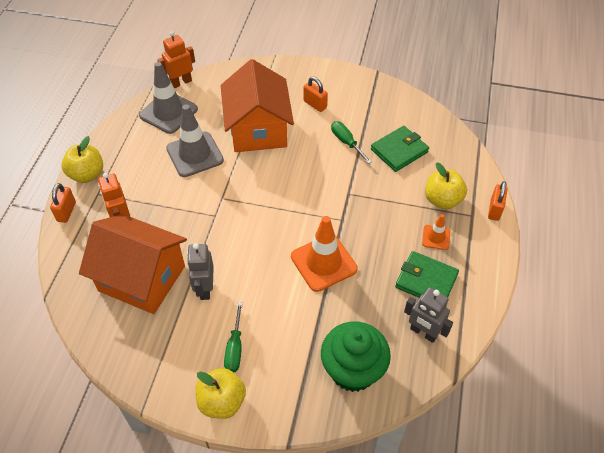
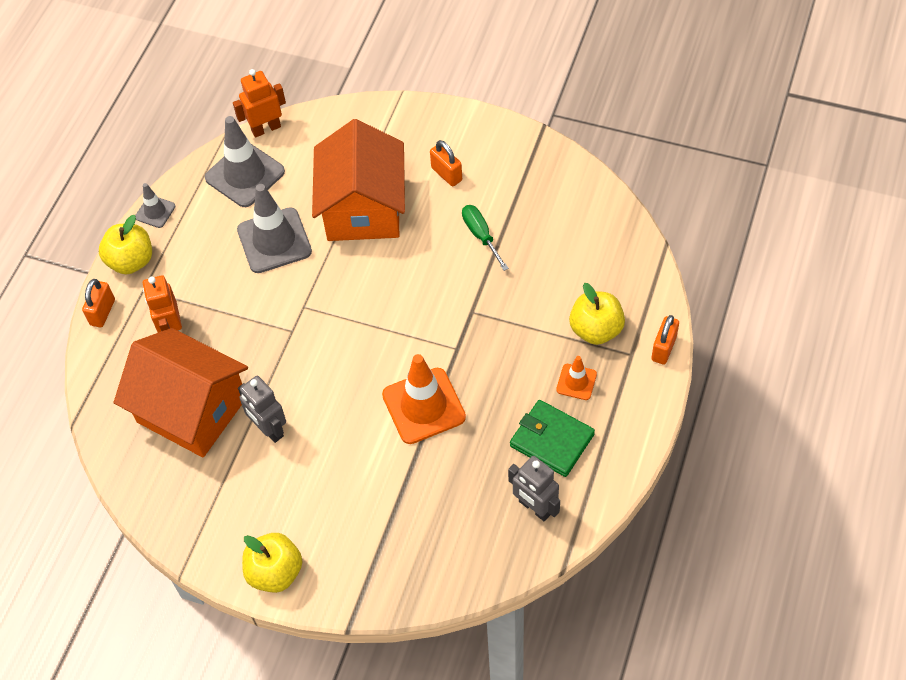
camera: 10 degrees right, 5 degrees up
grey robot [187,243,214,300] -> grey robot turned 45 degrees counterclockwise [238,376,286,443]
green screwdriver [224,302,243,372] -> none
green cupcake [321,322,391,392] -> none
green wallet [371,126,429,172] -> none
none -> grey traffic cone [135,183,175,228]

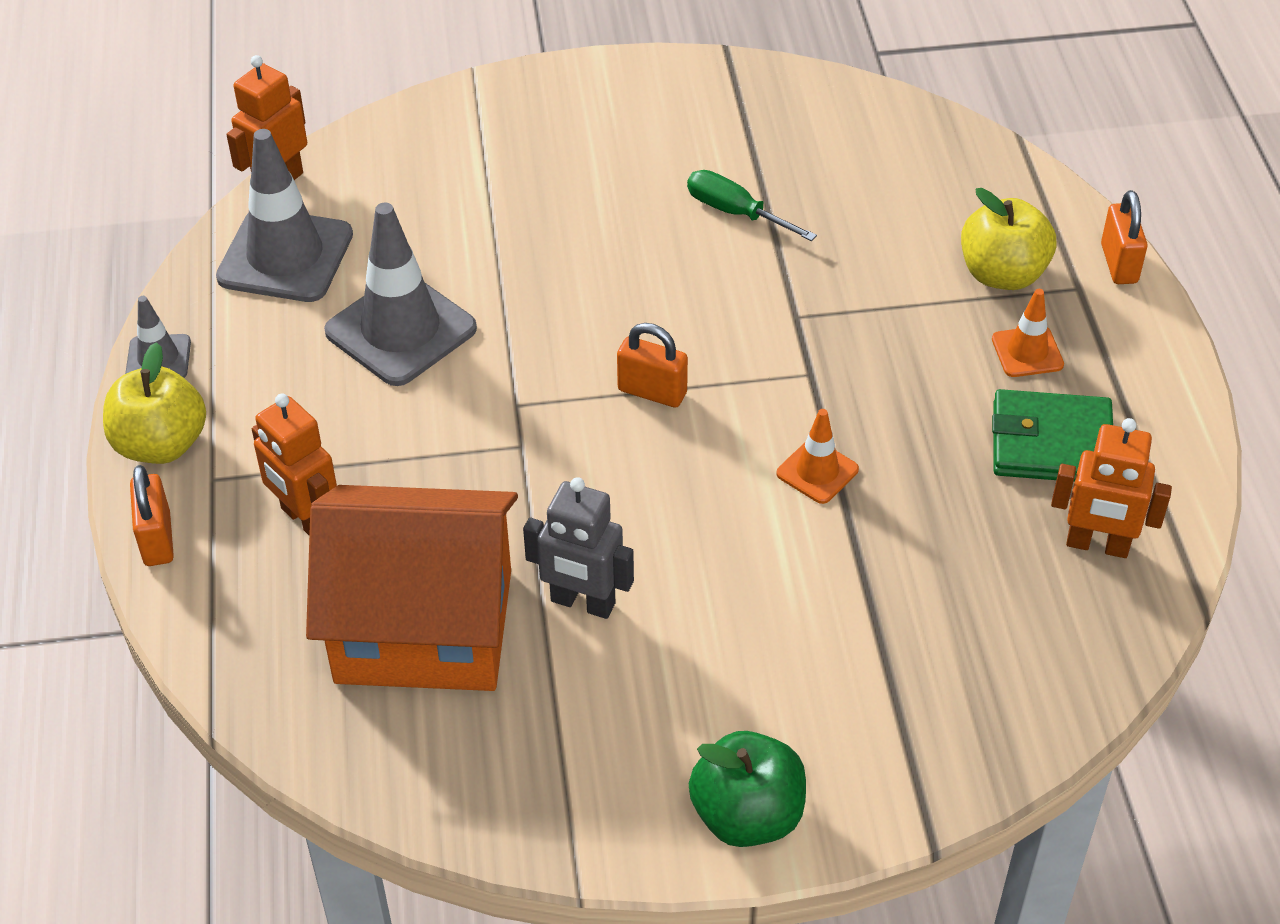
camera: 30 degrees left, 10 degrees down
yellow apple [242,533,302,593] -> green apple [689,731,806,847]
orange house [312,119,405,241] -> none
orange traffic cone [382,354,466,444] -> orange traffic cone [776,409,859,504], size x0.51
orange padlock [430,140,462,187] -> orange padlock moved to [617,323,688,408]
grey robot [508,456,560,521] -> orange robot [1051,418,1172,558]

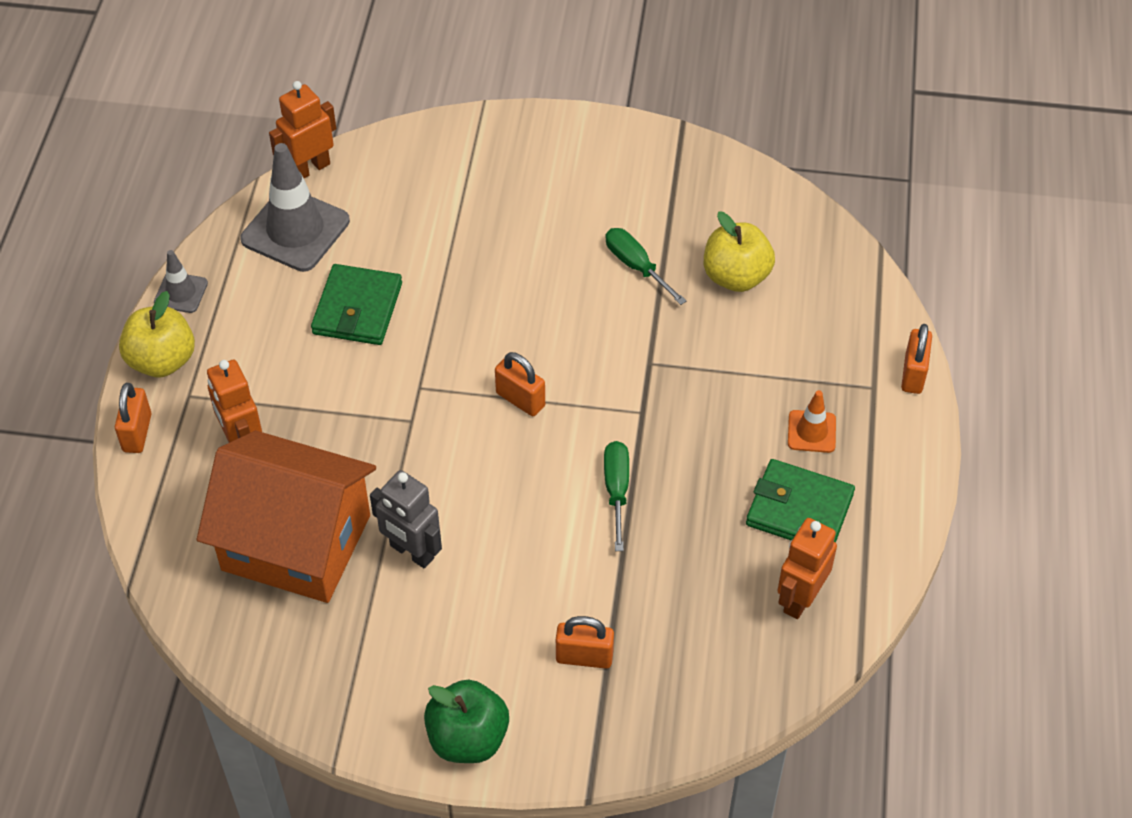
camera: 15 degrees right, 5 degrees up
grey traffic cone [324,203,477,386] -> green wallet [311,264,402,345]
orange traffic cone [776,409,859,504] -> green screwdriver [604,441,629,551]
yellow apple [961,188,1056,290] -> yellow apple moved to [704,212,775,292]
orange robot [1051,418,1172,558] -> orange robot turned 90 degrees clockwise [777,518,837,619]
none -> orange padlock [556,616,614,669]

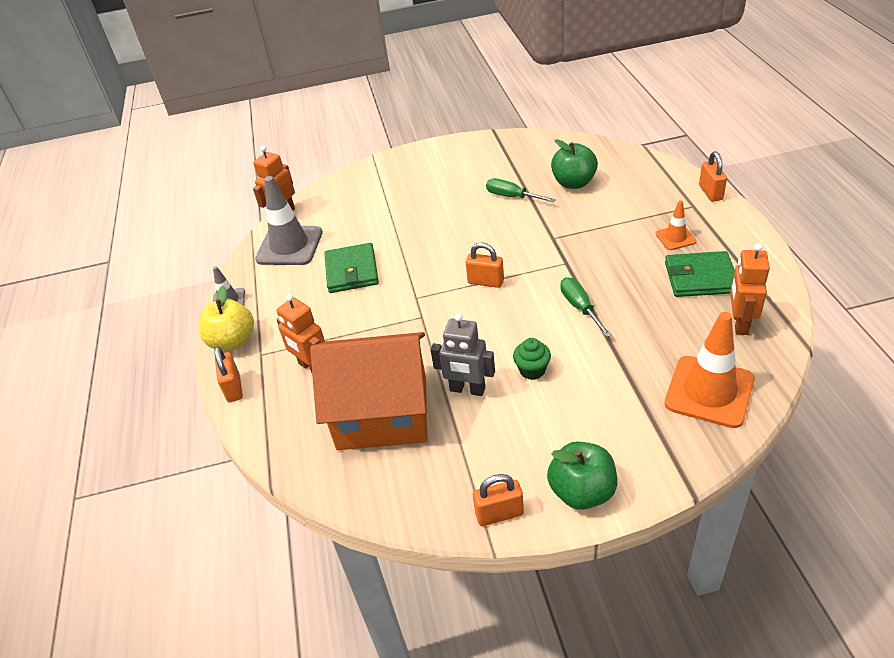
camera: 15 degrees left, 10 degrees down
orange padlock [556,616,614,669] -> orange padlock moved to [473,474,524,526]
yellow apple [704,212,775,292] -> green apple [551,139,598,189]
none -> green cupcake [513,338,551,380]
none -> orange traffic cone [665,312,755,428]

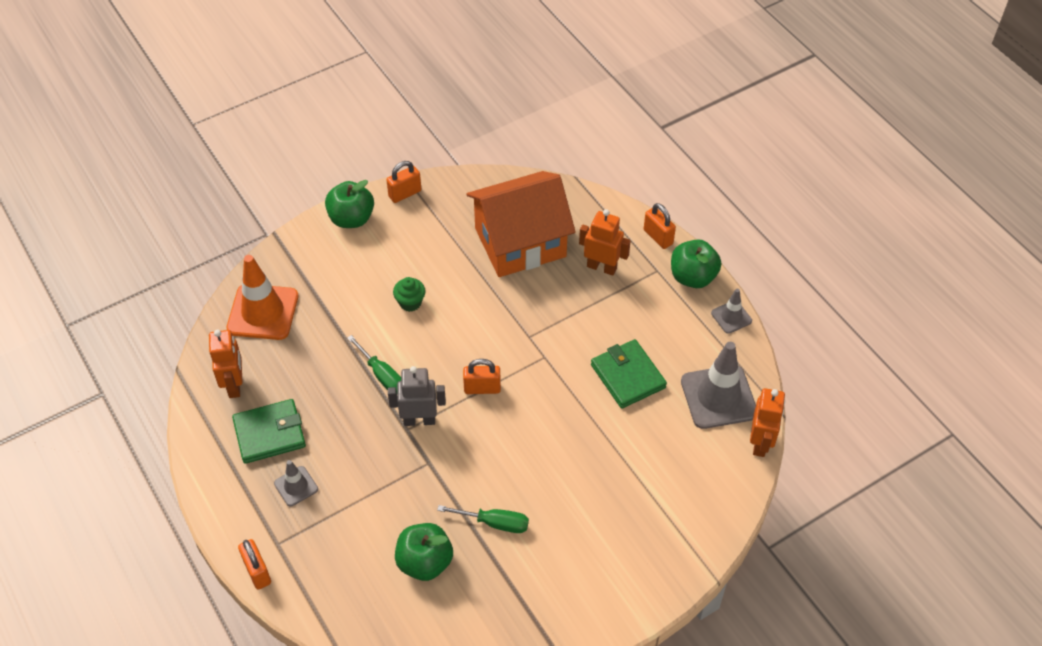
camera: 155 degrees right, 10 degrees up
yellow apple [199,286,254,351] -> green apple [671,239,721,288]
grey robot [431,313,495,396] -> grey robot moved to [388,366,446,426]
orange traffic cone [656,200,697,250] -> grey traffic cone [274,460,318,506]

